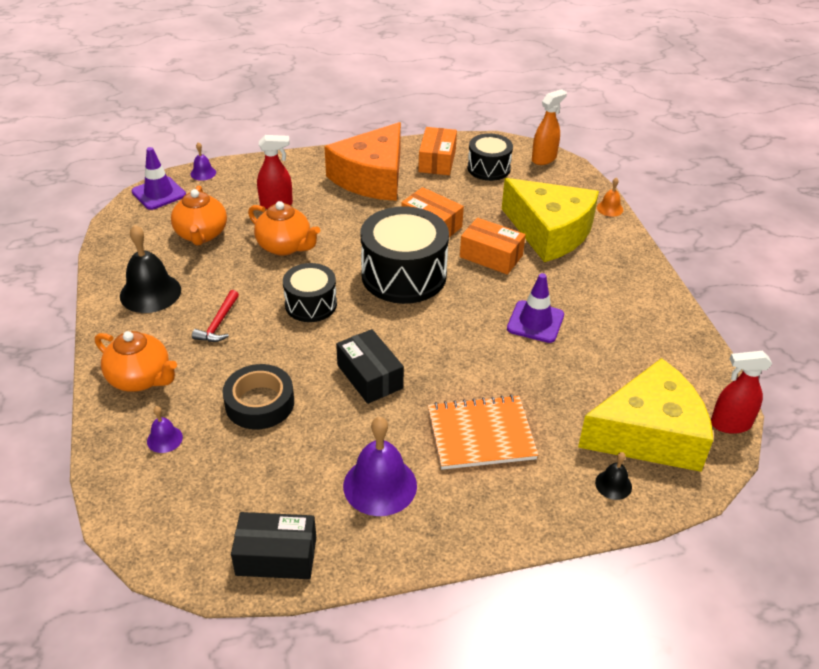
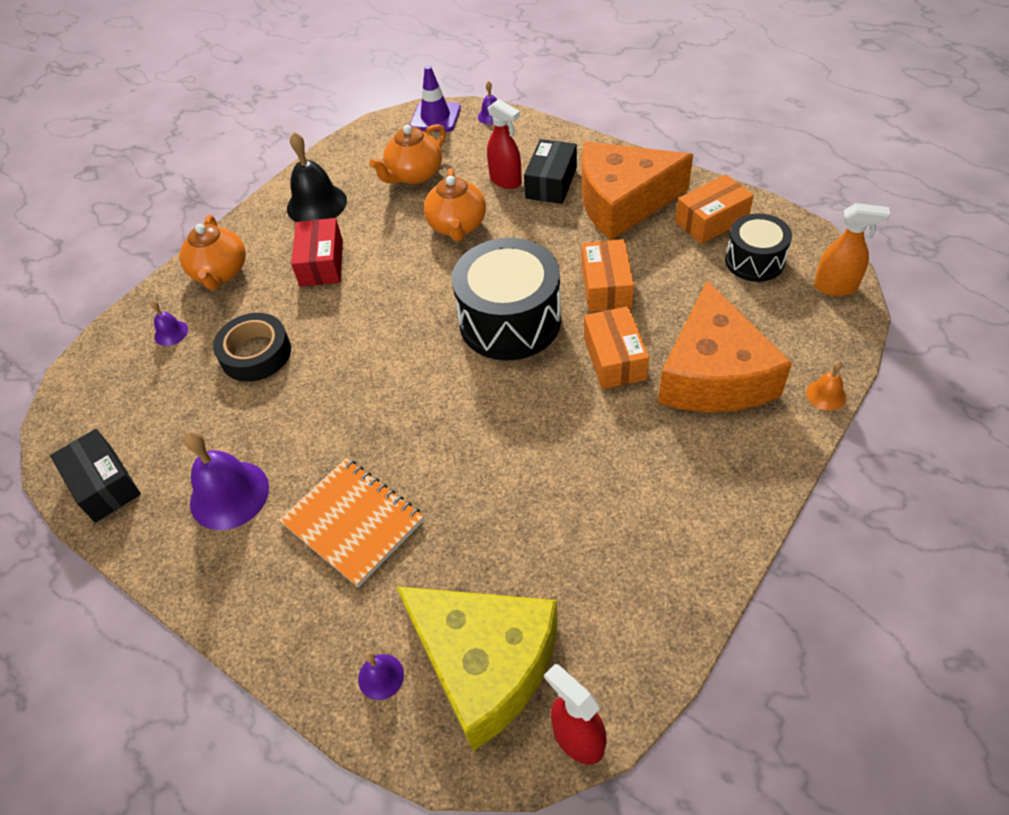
camera: 55 degrees right, 10 degrees up
red hammer [192,290,239,342] -> red box [291,218,343,287]
black drum [283,263,337,322] -> none
black box [336,329,404,404] -> black box moved to [524,139,577,204]
yellow cheese [502,178,599,262] -> orange cheese [658,280,792,412]
purple traffic cone [507,273,564,343] -> none
black bell [595,452,632,500] -> purple bell [358,651,404,700]

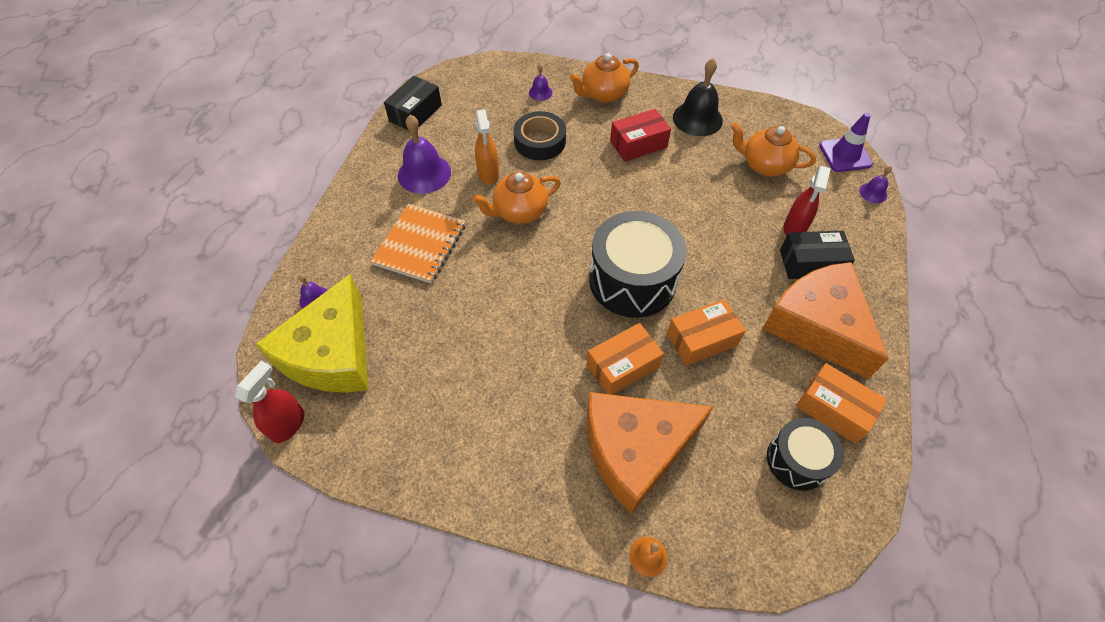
camera: 65 degrees right, 5 degrees up
orange teapot [424,168,486,242] -> orange teapot moved to [472,172,561,224]
orange spray bottle [814,203,890,296] -> orange spray bottle moved to [475,109,499,185]

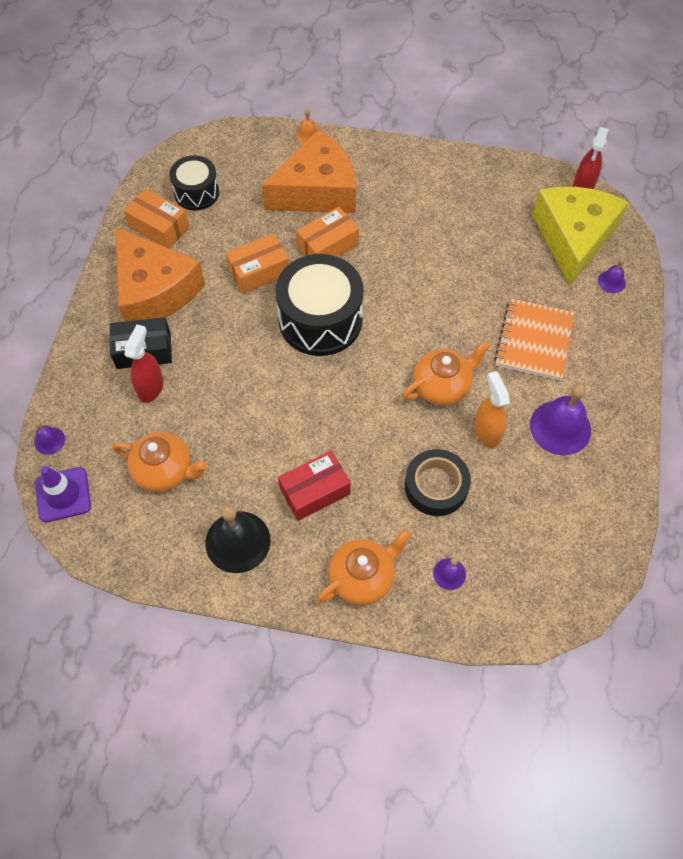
camera: 175 degrees right, 5 degrees up
black box [384,76,442,130] -> none

